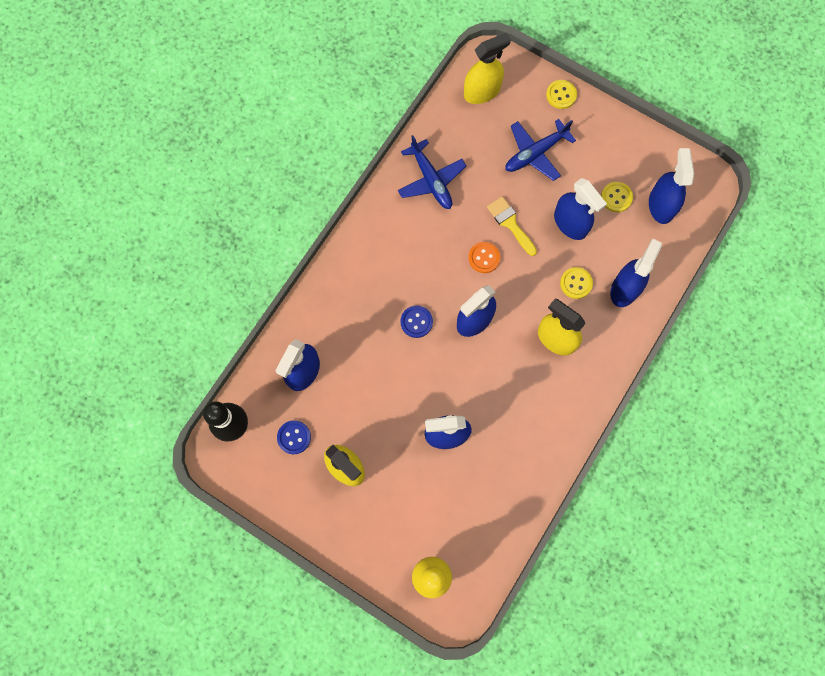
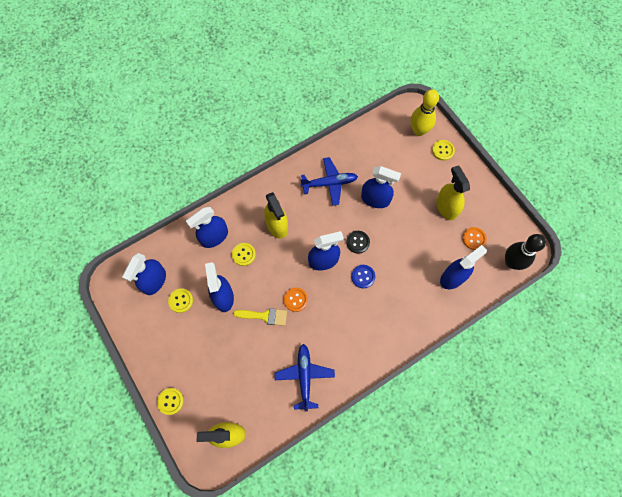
camera: 155 degrees left, 5 degrees down
blue button [277,420,311,454] -> orange button [462,227,487,250]
yellow brush [487,196,537,256] -> yellow brush turned 75 degrees counterclockwise [233,308,287,326]
blue plane [505,119,576,181] -> blue plane moved to [300,157,358,205]
none -> black button [346,231,370,254]
none -> yellow button [432,140,455,161]

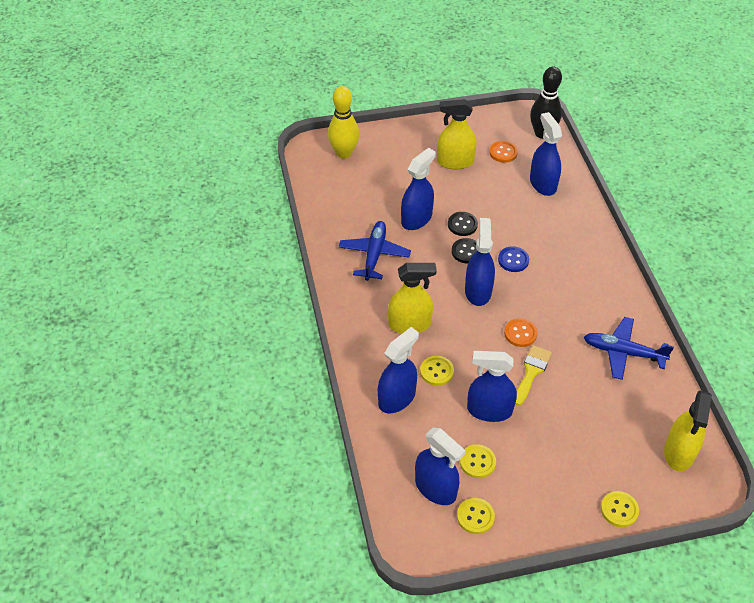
camera: 70 degrees left, 20 degrees down
blue spray bottle [186,207,228,248] -> blue spray bottle turned 120 degrees counterclockwise [378,327,419,413]
yellow button [432,140,455,161] -> yellow button moved to [457,498,495,534]
none -> black button [448,212,478,236]

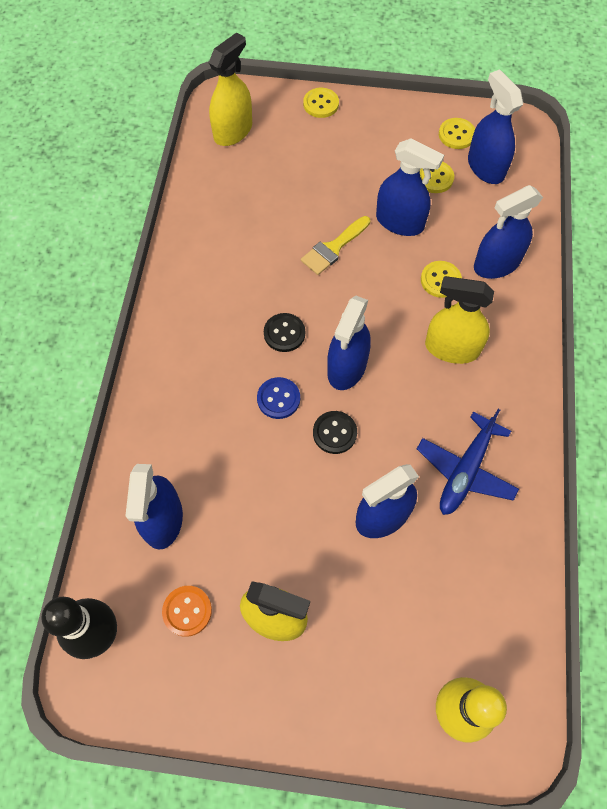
camera: 160 degrees left, 15 degrees up
black button [448,212,478,236] -> black button moved to [264,313,305,352]
orange button [504,318,538,347] -> none
blue plane [584,317,674,380] -> none

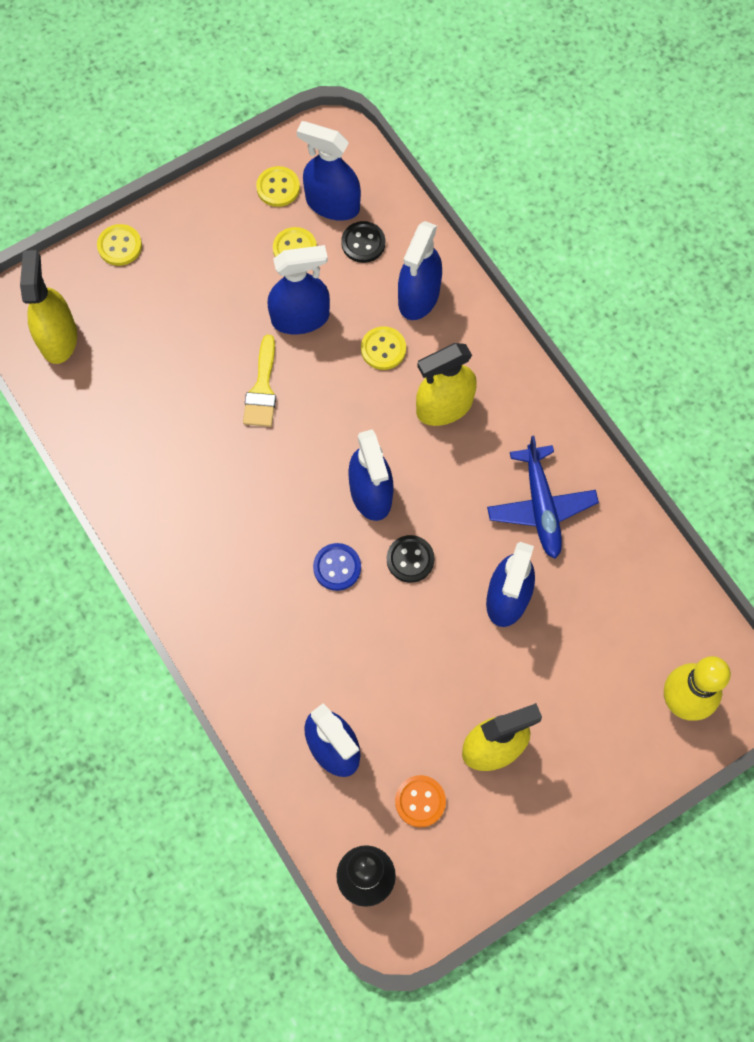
camera: 40 degrees left, 5 degrees up
black button [264,313,305,352] -> black button moved to [341,221,385,263]

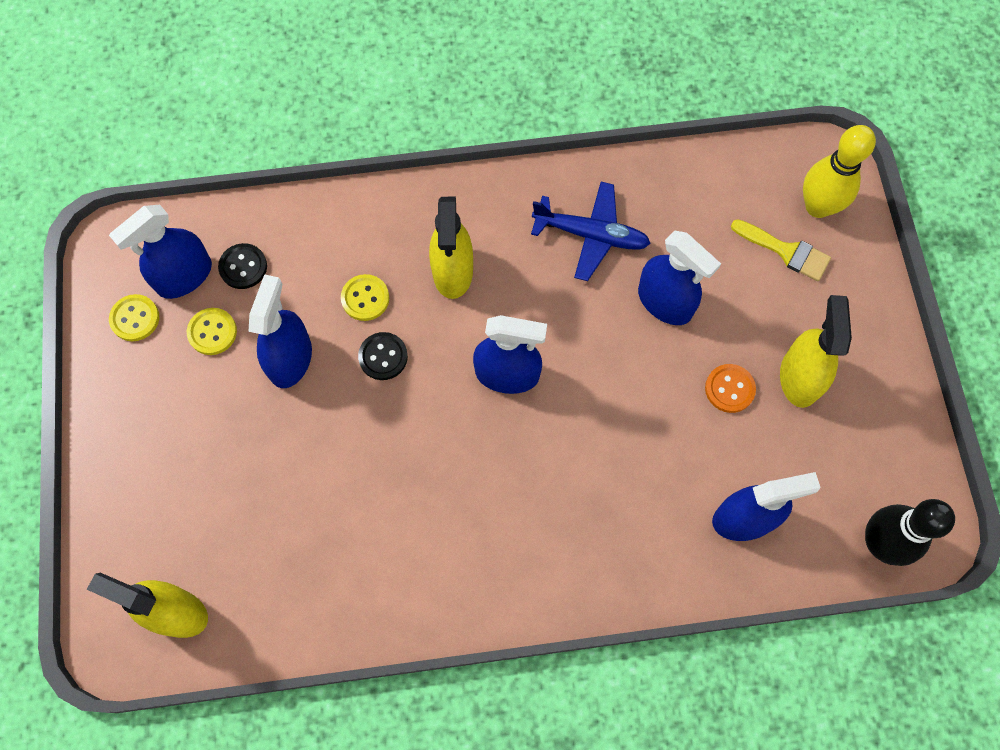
camera: 65 degrees left, 0 degrees up
yellow button [97,224,142,266] -> none
yellow brush [243,334,276,427] -> yellow brush moved to [731,219,831,281]
blue button [313,543,361,591] -> none
black button [387,535,435,583] -> black button moved to [358,332,408,380]
orange button [395,775,446,827] -> orange button moved to [705,364,756,413]
blue spray bottle [398,221,442,320] -> none

